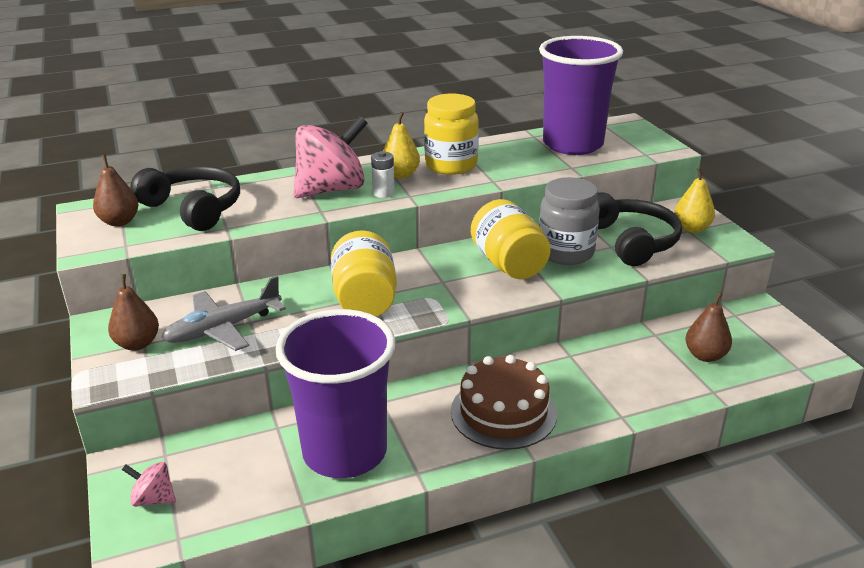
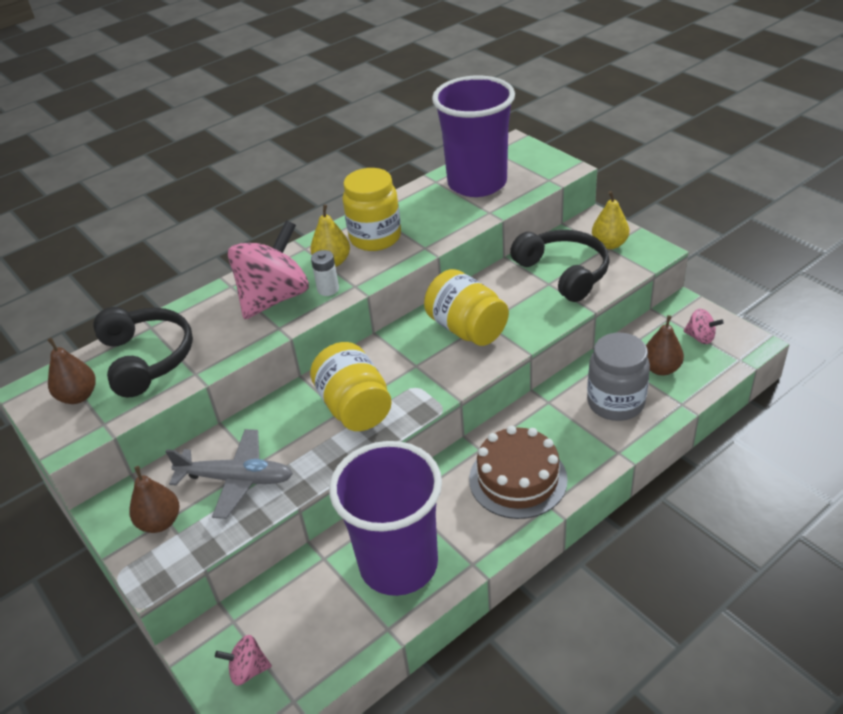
camera: 15 degrees left, 10 degrees up
black headphones [130,166,240,231] -> black headphones turned 45 degrees clockwise [93,307,193,397]
grey plane [161,276,286,351] -> grey plane turned 120 degrees counterclockwise [165,429,293,519]
grey jar [539,177,600,265] -> grey jar moved to [587,333,650,421]
none -> pink spinning top [683,309,724,344]

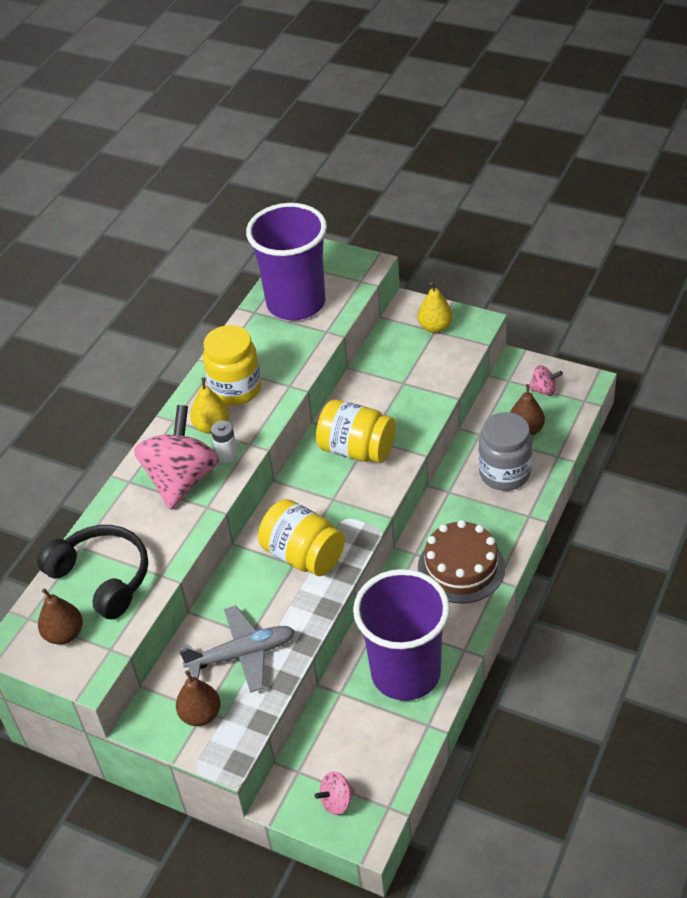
camera: 25 degrees left, 5 degrees up
black headphones [510,230,610,302] -> none

